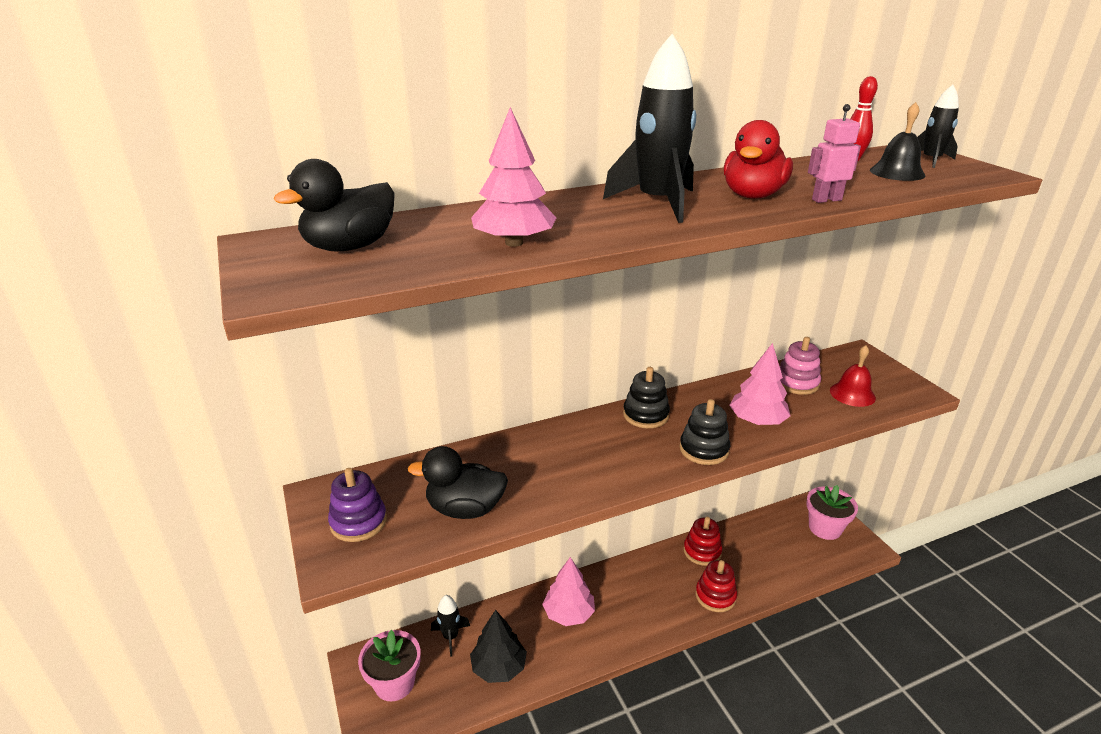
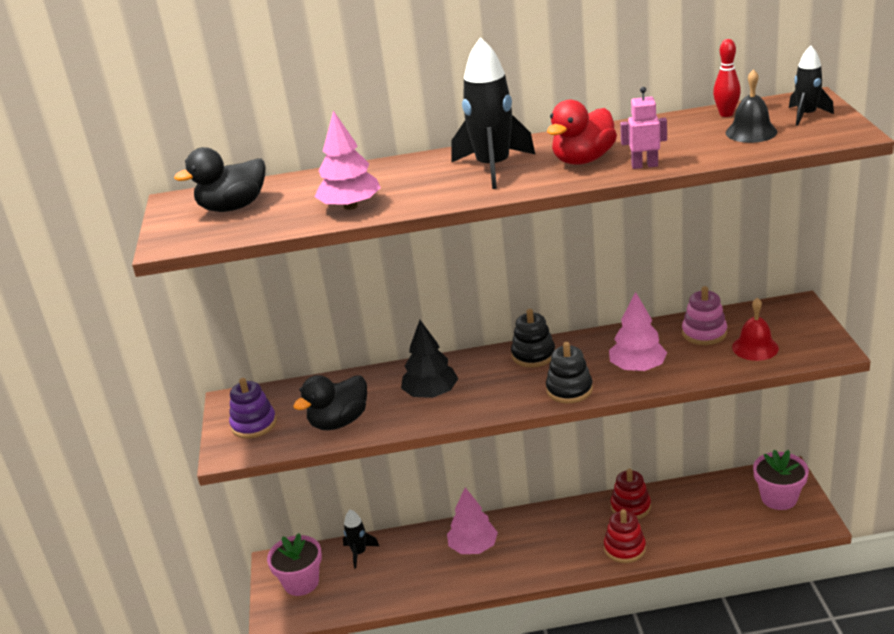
camera: 20 degrees right, 0 degrees up
black duck [408,446,508,519] -> black duck turned 60 degrees counterclockwise [293,375,367,430]
black tree [470,610,527,683] -> black tree moved to [401,320,458,398]

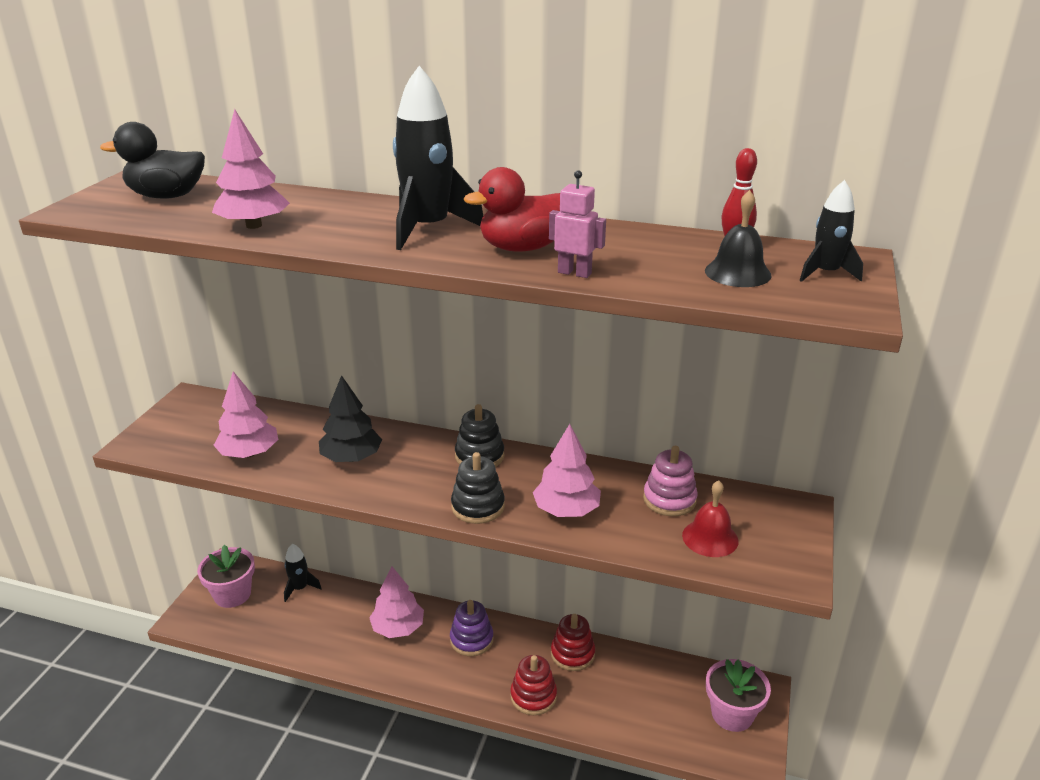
camera: 20 degrees right, 0 degrees up
purple stacking toy [229,378,276,438] -> purple stacking toy moved to [450,600,494,656]
black duck [293,375,367,430] -> pink tree [213,371,278,458]

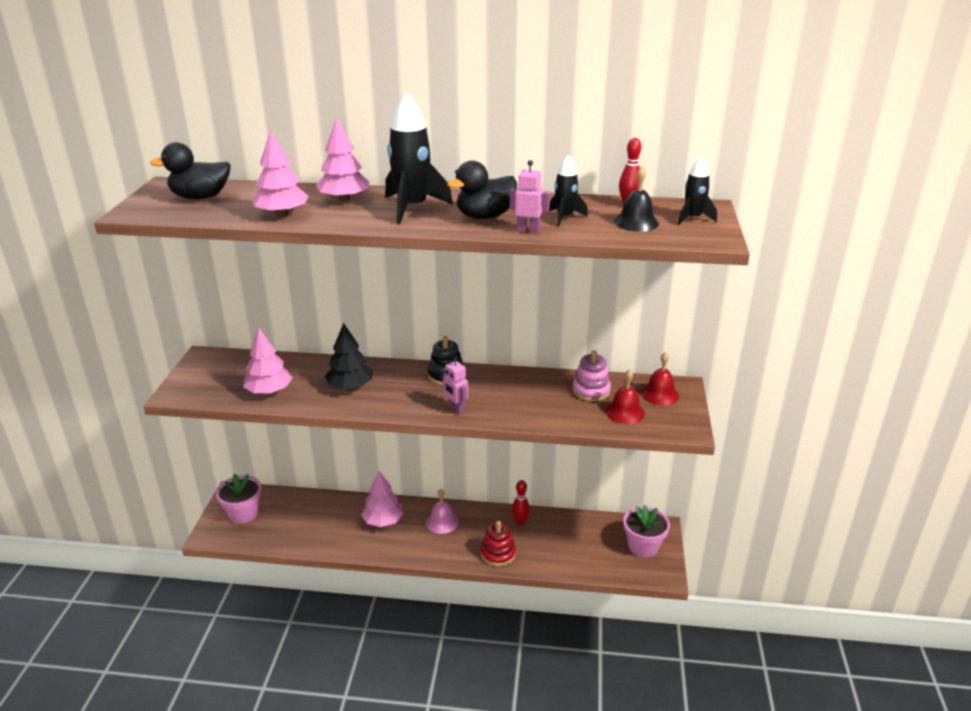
camera: 10 degrees left, 0 degrees up
black rocket [284,544,322,602] -> black rocket moved to [549,155,588,227]
purple stacking toy [450,600,494,656] -> pink bell [426,489,459,534]
black stacking toy [451,452,505,524] -> pink robot [443,356,468,415]
red duck [464,167,560,252] -> black duck [447,161,517,219]
pink tree [533,424,601,517] -> pink tree moved to [316,118,369,202]
red stacking toy [551,614,595,671] -> red bowling pin [512,480,530,525]
none -> red bell [641,352,679,406]

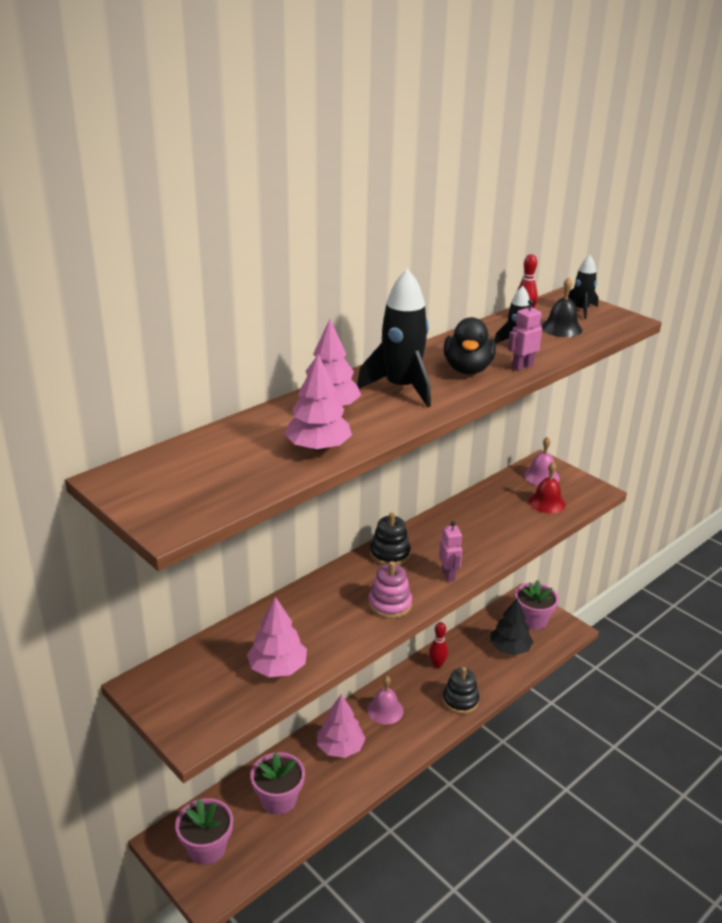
camera: 50 degrees left, 0 degrees up
black duck [150,142,231,199] -> none
black tree [325,323,373,390] -> black tree moved to [490,598,533,655]
pink robot [443,356,468,415] -> pink robot turned 105 degrees counterclockwise [439,521,462,582]
red stacking toy [481,521,516,566] -> black stacking toy [442,667,479,714]
pink stacking toy [572,350,611,401] -> pink stacking toy moved to [368,561,412,619]
red bell [641,352,679,406] -> pink bell [524,437,560,486]
none -> pink flower pot [251,752,305,815]

